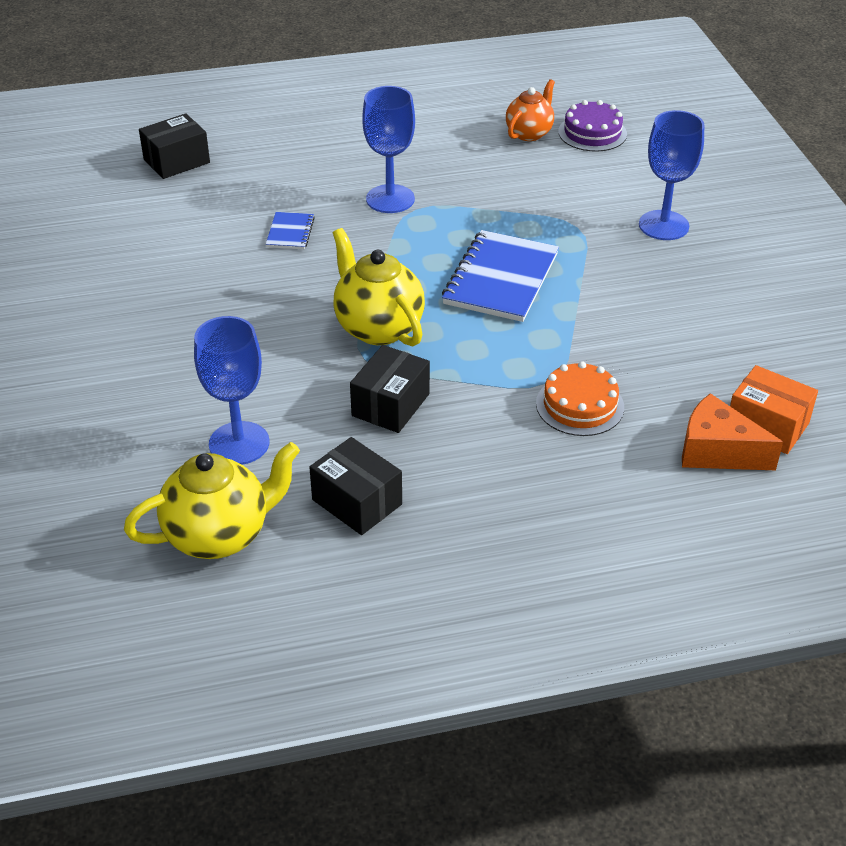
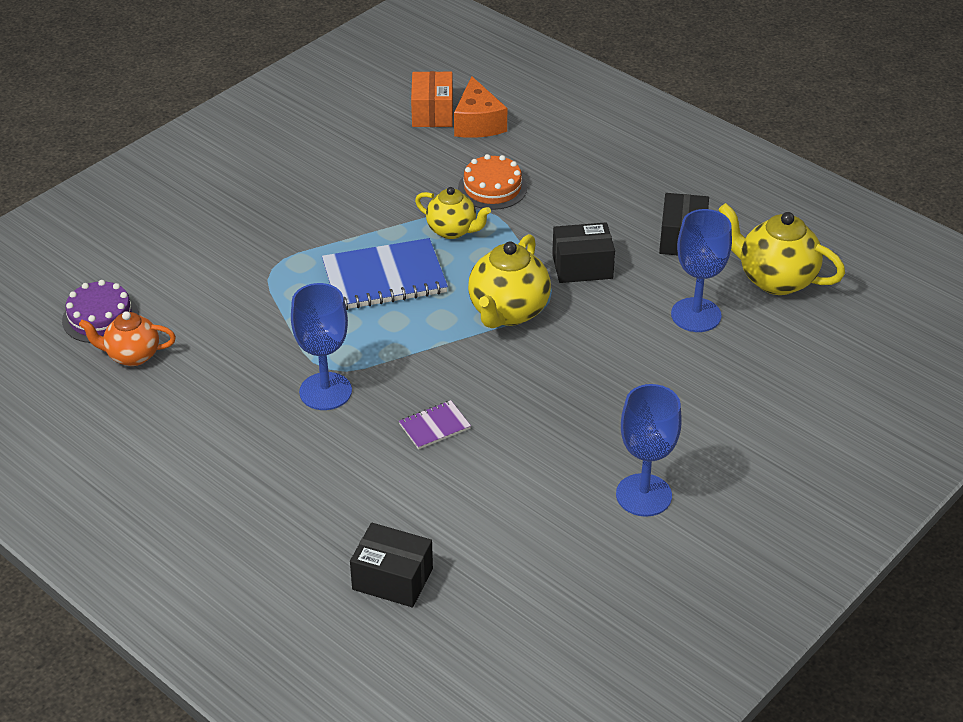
camera: 125 degrees left, 0 degrees up
blue notebook [266,212,315,249] -> purple notebook [399,400,471,449]
blue goblet [639,110,704,240] -> blue goblet moved to [616,384,682,517]
none -> yellow teapot [415,187,491,239]

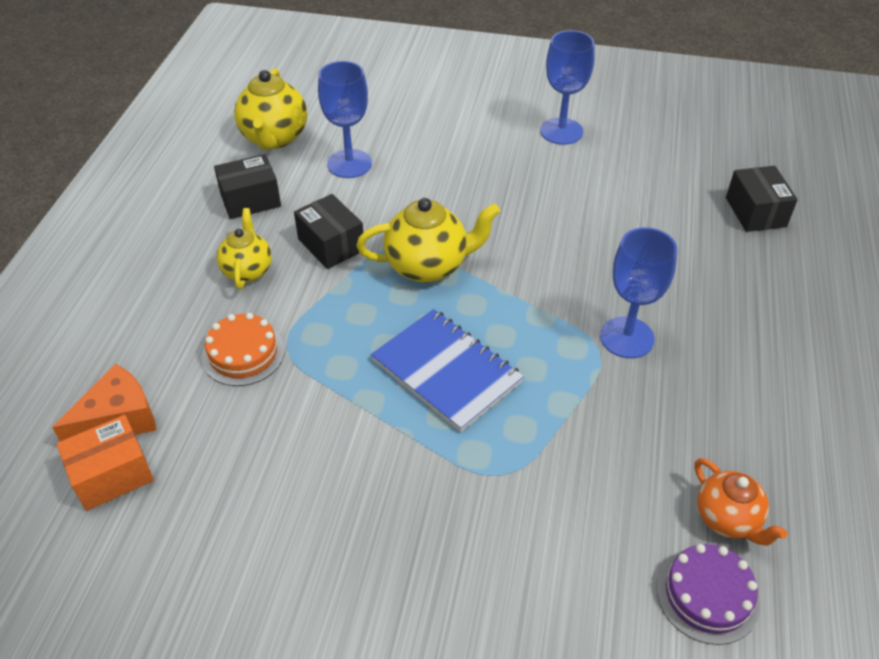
camera: 120 degrees left, 5 degrees up
purple notebook [399,400,471,449] -> none
yellow teapot [415,187,491,239] -> yellow teapot moved to [217,208,272,290]

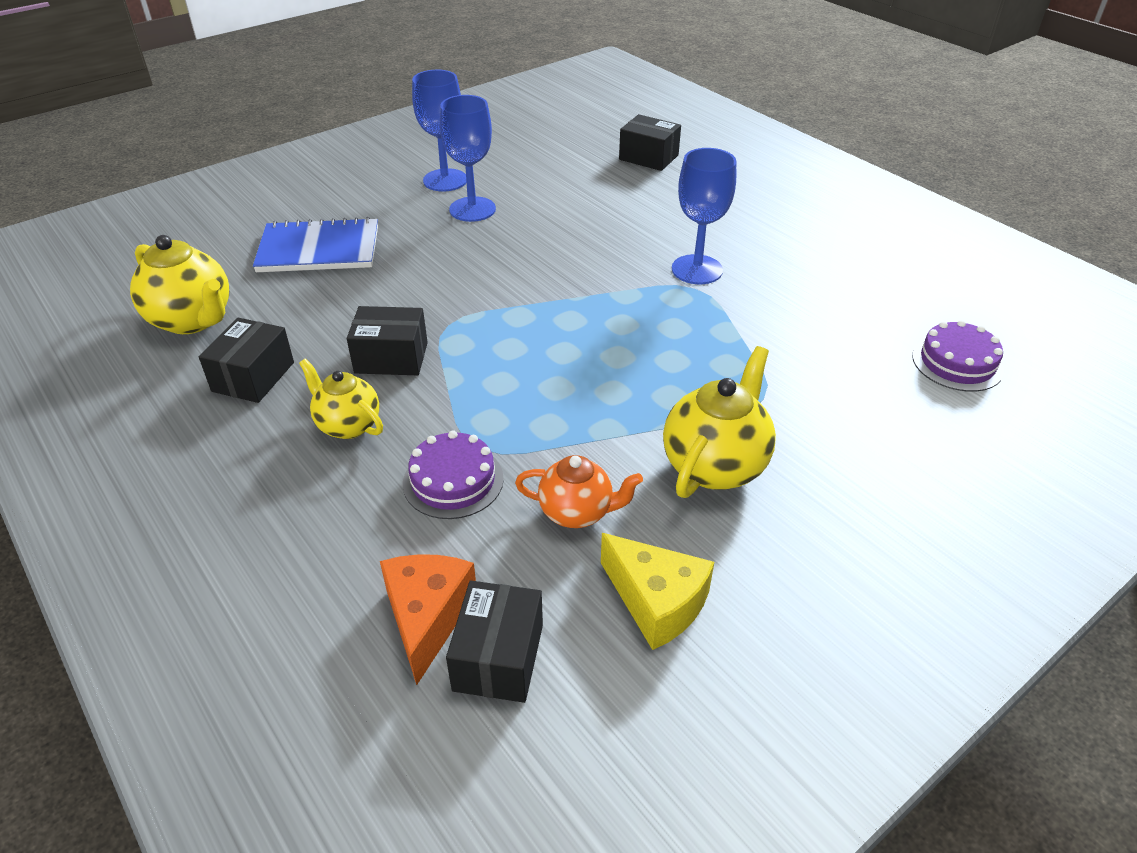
camera: 50 degrees left, 5 degrees down
orange box [56,415,154,511] -> black box [446,581,543,703]
orange cake [202,313,285,386] -> purple cake [403,430,504,519]
blue goblet [318,61,372,178] -> blue goblet moved to [440,95,496,222]
yellow teapot [357,198,500,283] -> yellow teapot moved to [663,346,776,498]
blue notebook [371,309,524,432] -> blue notebook moved to [253,217,378,272]
orange teapot [694,458,787,546] -> orange teapot moved to [515,455,643,528]
none -> yellow cheese [601,533,714,650]

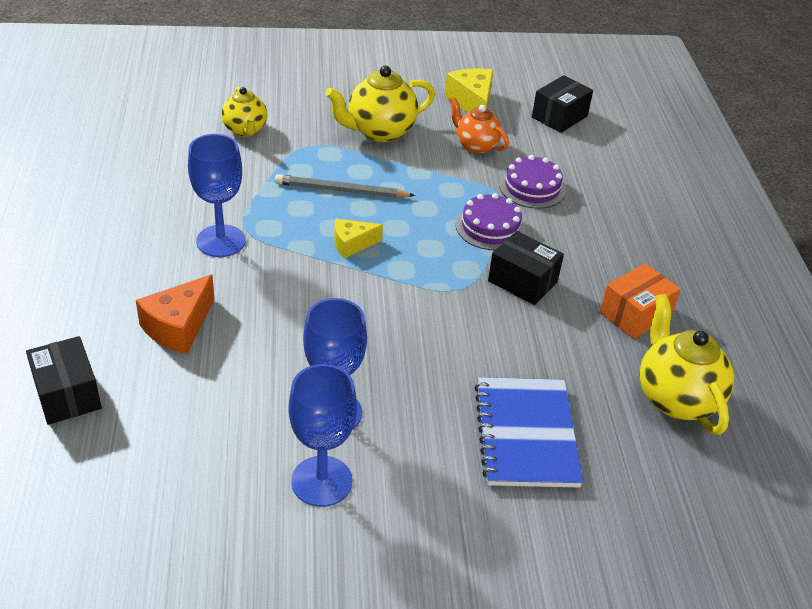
camera: 150 degrees left, 0 degrees up
black box [199,318,294,403] -> orange box [600,263,681,339]
blue notebook [253,217,378,272] -> blue notebook turned 60 degrees clockwise [474,377,583,487]
yellow teapot [299,358,383,439] -> yellow teapot moved to [221,87,267,137]
orange cheese [380,554,476,685] -> orange cheese moved to [136,275,215,354]
purple cake [912,320,1004,392] -> purple cake moved to [456,193,526,250]
none -> grey pencil [275,174,415,198]
none -> yellow cheese [334,219,383,259]

